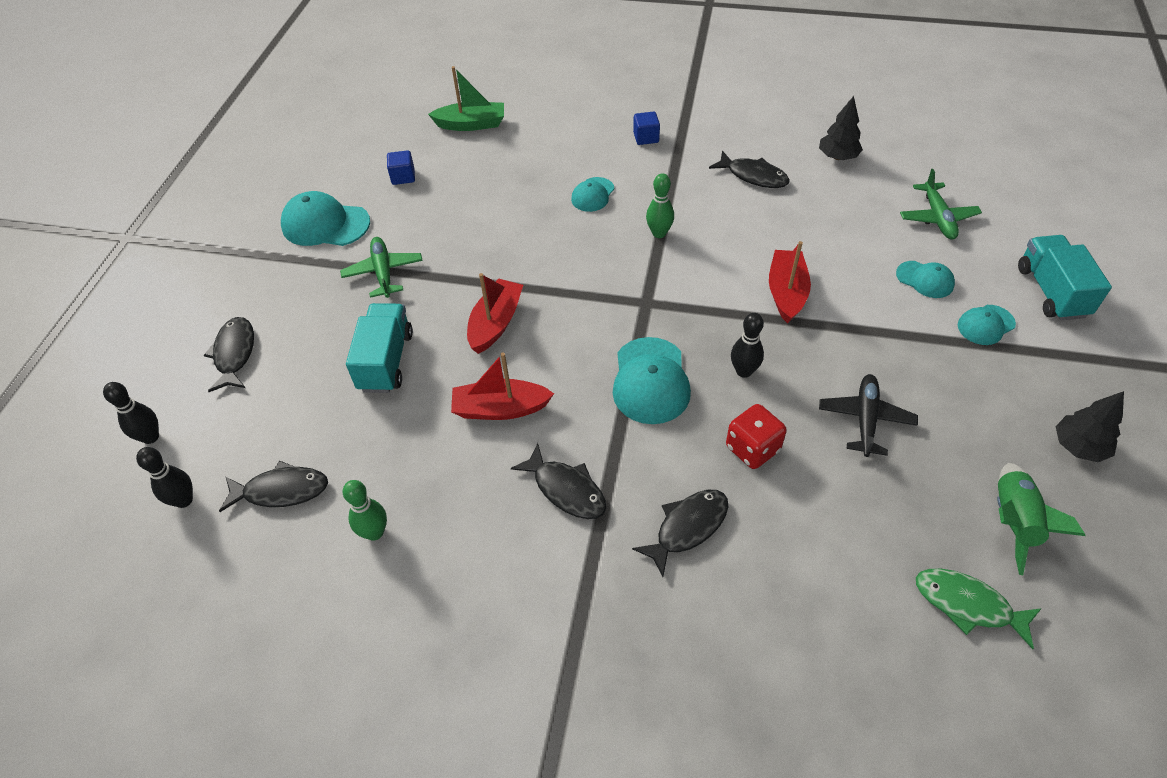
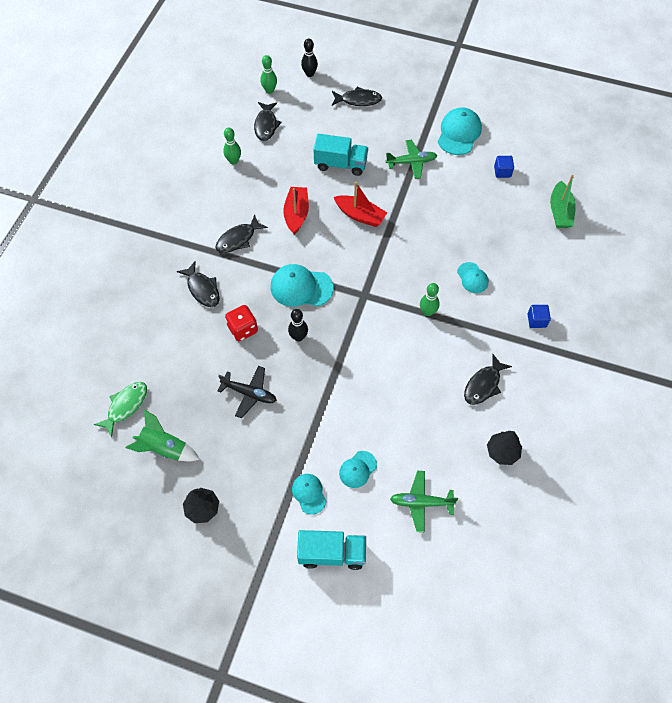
camera: 95 degrees right, 10 degrees up
black bowling pin [136,447,193,508] -> green bowling pin [261,55,277,94]
turquoise cap [571,177,615,212] -> turquoise cap turned 150 degrees counterclockwise [457,262,489,293]
red boat [769,241,811,324] -> none

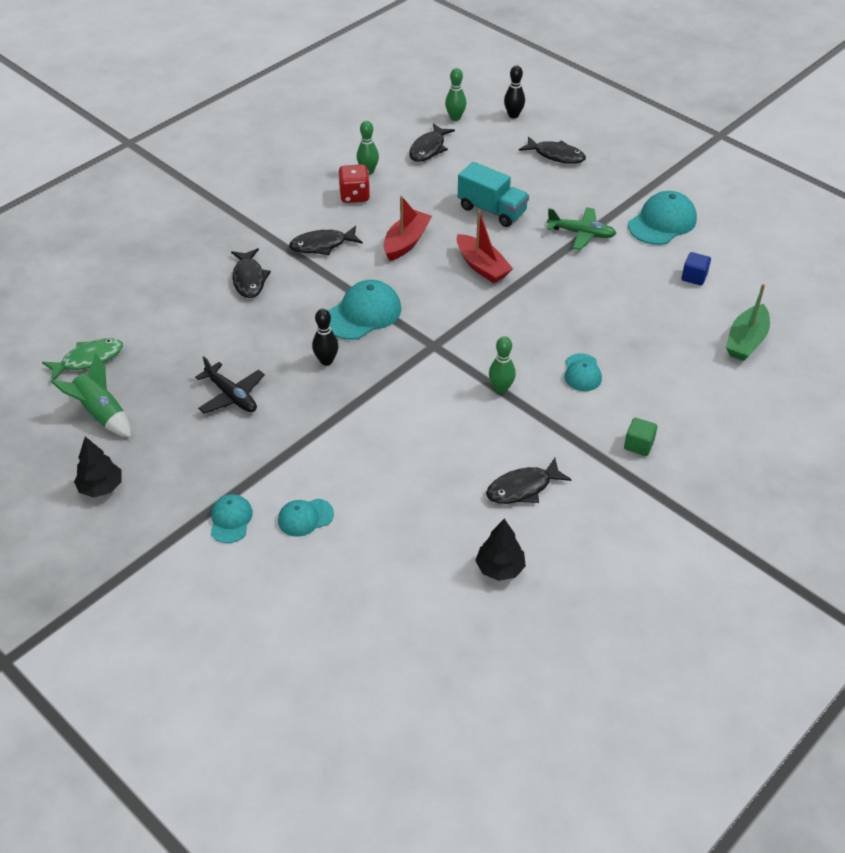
camera: 25 degrees right, 15 degrees down
red dice [225,305,258,341] -> red dice moved to [338,164,370,203]
turquoise cap [271,264,334,307] -> turquoise cap turned 105 degrees clockwise [327,280,401,340]
turquoise truck [297,530,366,570] -> none
green plane [390,471,458,532] -> none
blue cube [528,305,551,328] -> green cube [624,418,657,456]

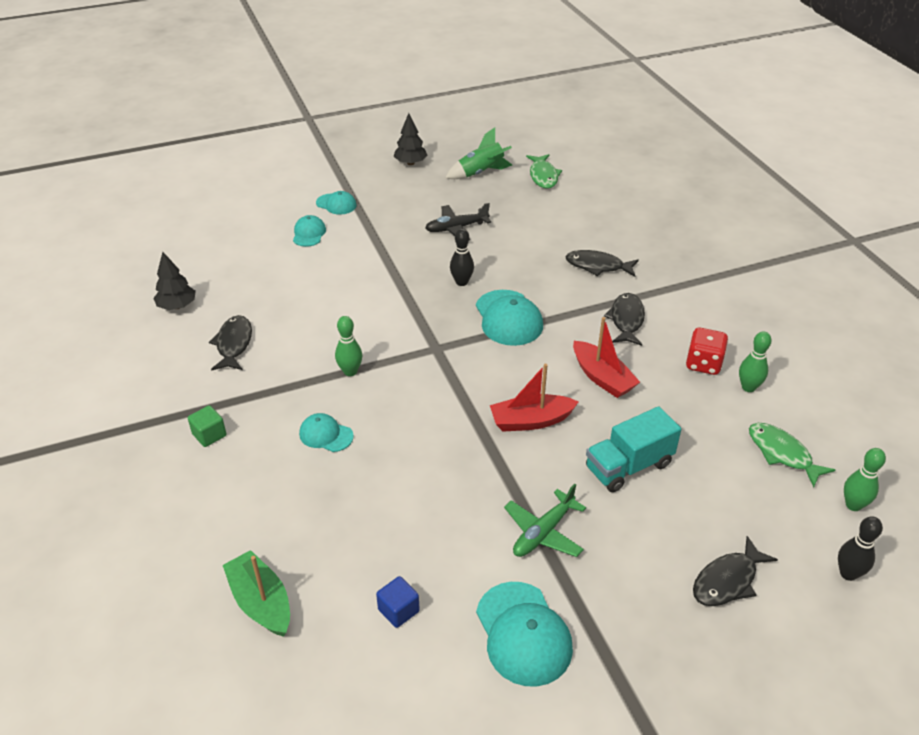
camera: 115 degrees right, 5 degrees down
black fish [409,123,455,162] -> green fish [749,423,835,488]

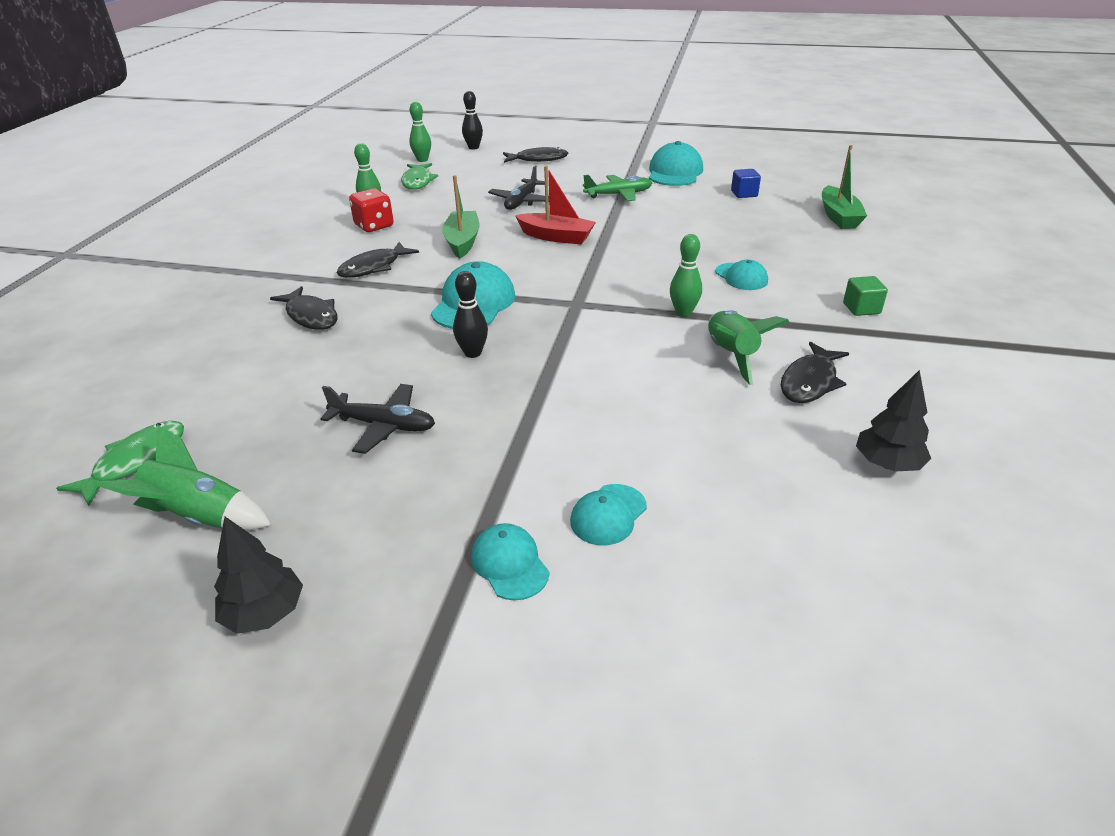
camera: 145 degrees left, 5 degrees down
red boat [573,317,640,398] -> green boat [442,175,480,258]
turquoise truck [586,406,681,492] -> black plane [488,166,545,210]
none -> green rocket [708,310,789,385]

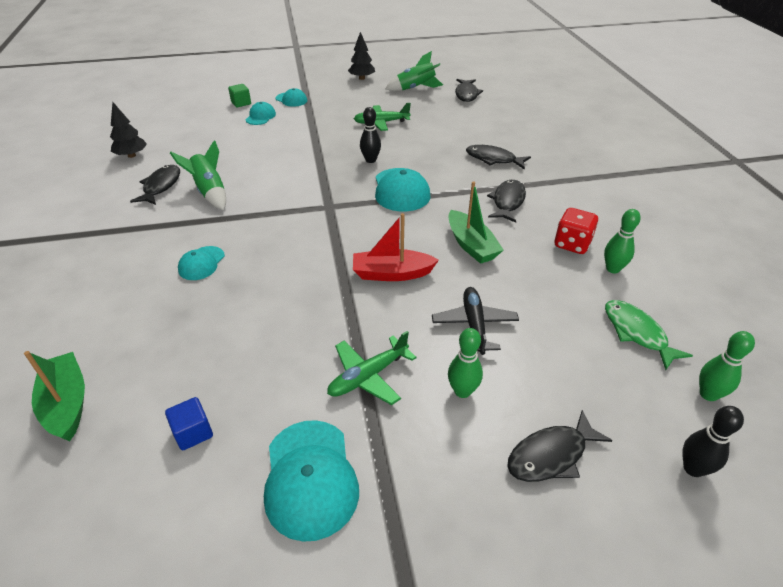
camera: 155 degrees right, 5 degrees up
green fish [56,421,184,506] -> black fish [455,79,483,102]
black plane [320,384,435,454] -> green plane [354,103,411,131]
green bowling pin [670,234,702,317] -> green bowling pin moved to [448,328,483,398]
turquoise cap [715,260,768,290] -> turquoise cap turned 105 degrees counterclockwise [178,246,225,280]
green cube [843,276,888,316] -> green cube moved to [228,84,251,107]

